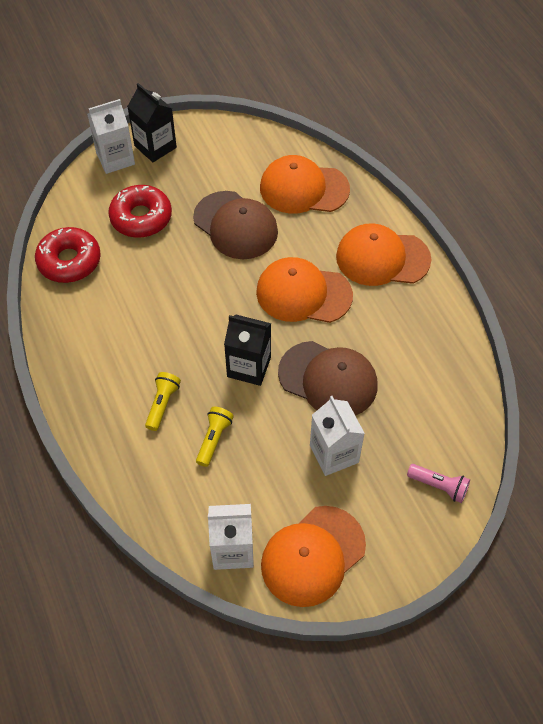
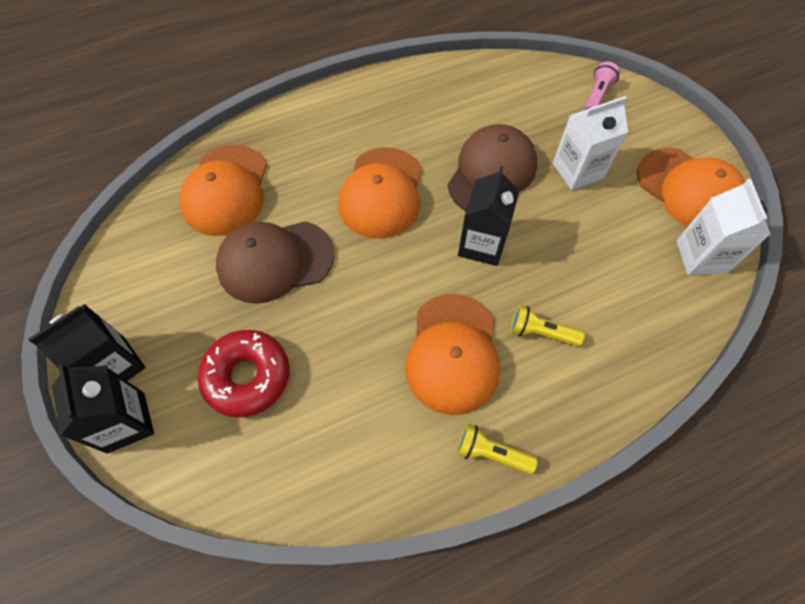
camera: 90 degrees left, 5 degrees up
red donut [35,227,101,283] -> none
white carton [87,99,135,174] -> black carton [52,364,154,453]
brown cap [193,191,278,259] -> brown cap turned 150 degrees counterclockwise [216,221,335,304]
yellow flashlight [196,407,234,467] -> yellow flashlight moved to [457,423,538,474]
orange cap [336,223,431,286] -> orange cap moved to [405,294,500,415]

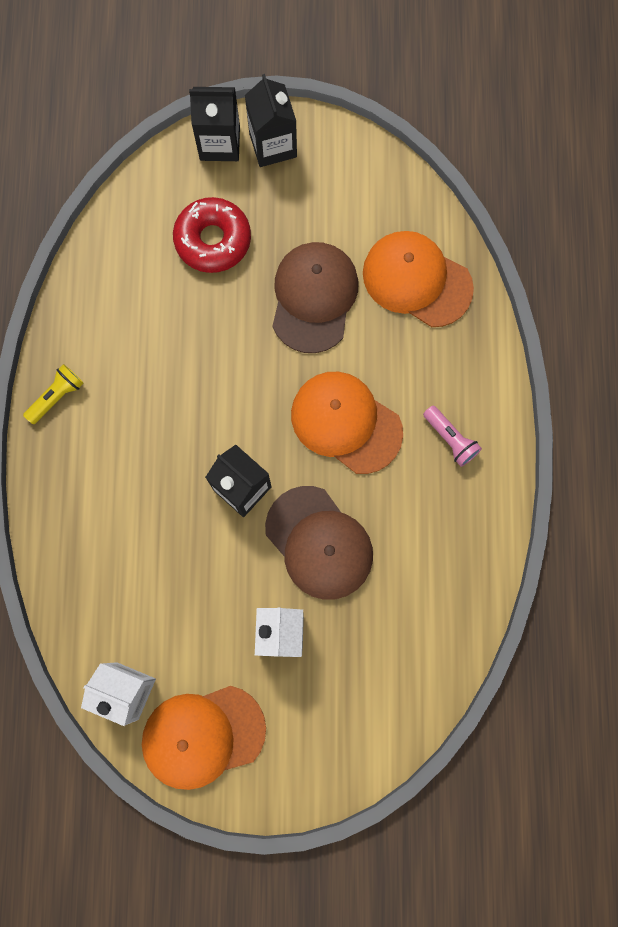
camera: 115 degrees right, 15 degrees up
orange cap [405,294,500,415] -> none
yellow flashlight [510,305,585,346] -> none
pink flashlight [584,62,620,110] -> pink flashlight moved to [423,405,482,467]

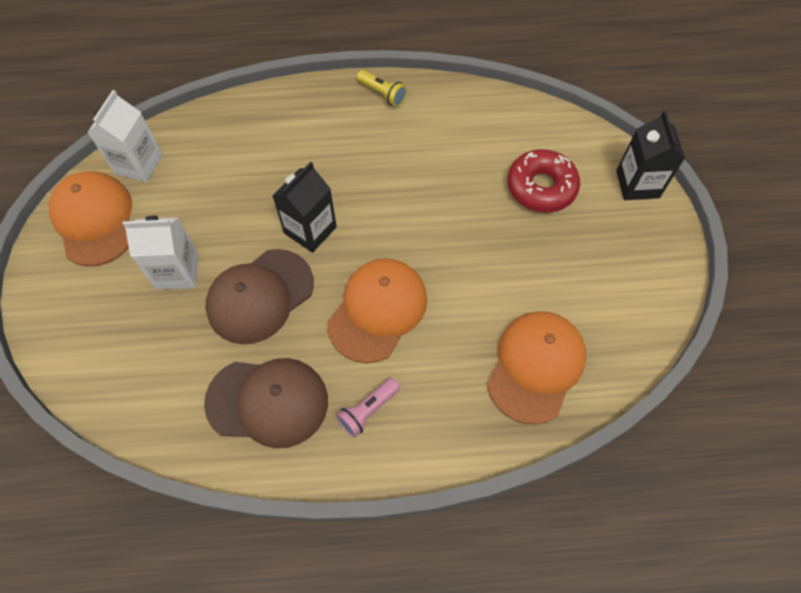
camera: 85 degrees right, 15 degrees down
black carton [245,74,297,167] -> none
brown cap [273,242,359,353] -> brown cap moved to [204,358,328,448]

